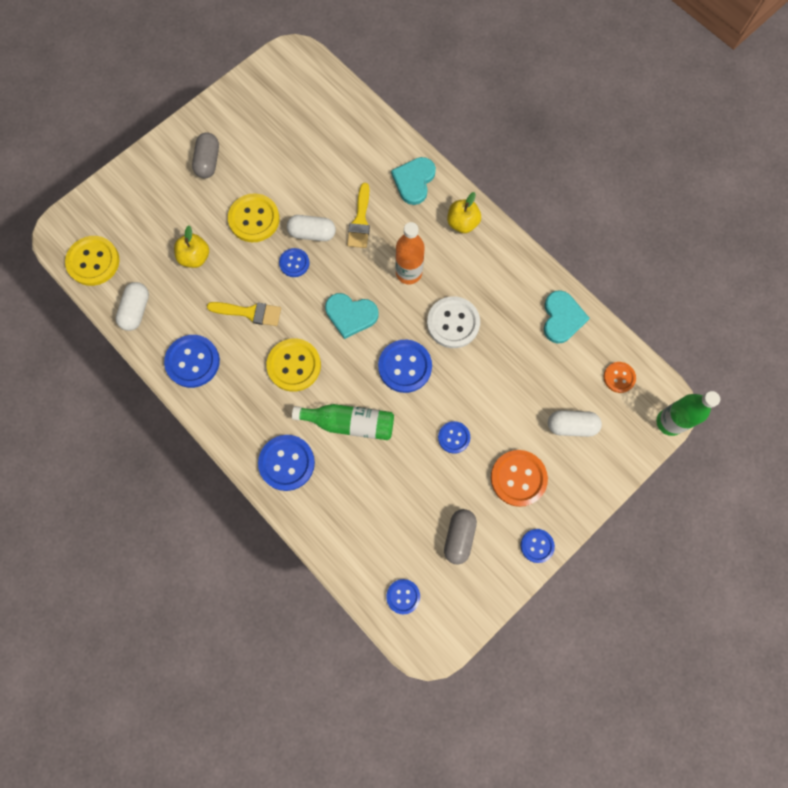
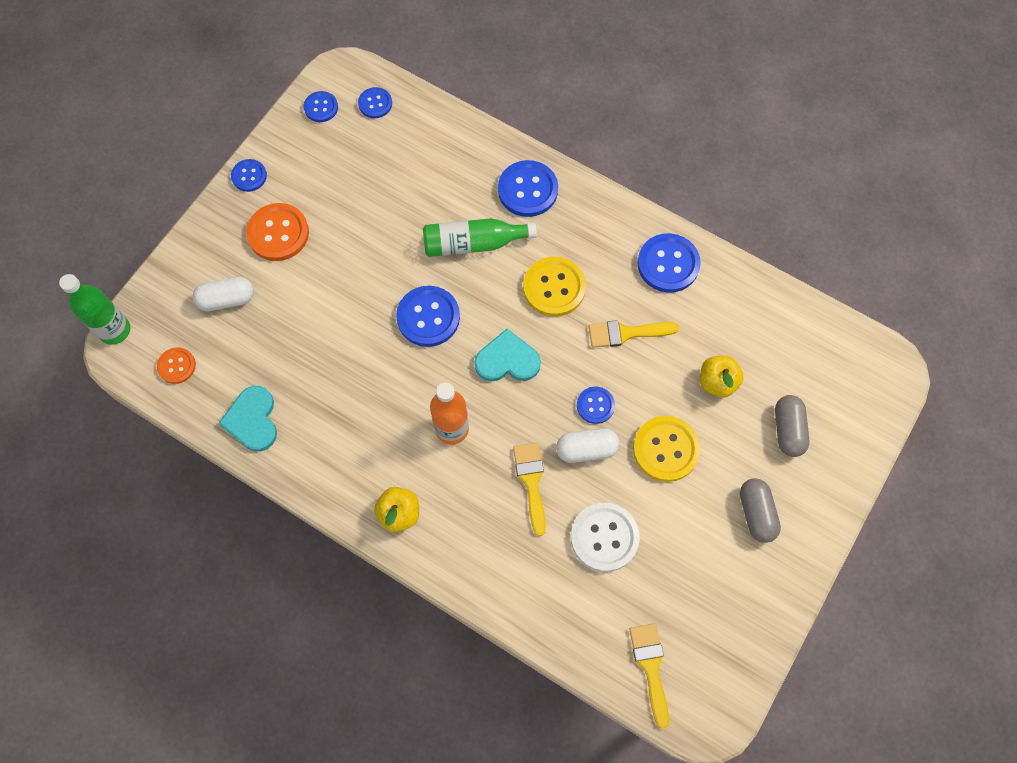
camera: 165 degrees right, 5 degrees down
yellow button [65,236,120,286] -> none
white capsule [116,282,149,331] -> none
turquoise heart [391,157,436,205] -> none
white button [427,296,480,348] -> white button moved to [571,503,640,572]
blue button [438,421,470,454] -> blue button moved to [304,91,338,122]
grey capsule [444,509,477,564] -> grey capsule moved to [775,395,810,457]
none -> yellow brush [629,623,669,729]

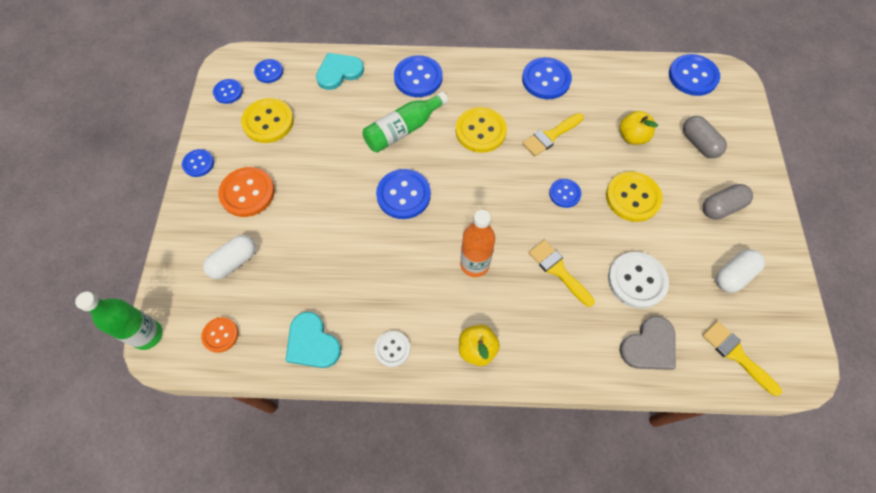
camera: 30 degrees left, 5 degrees down
turquoise heart [474,329,541,381] -> turquoise heart moved to [316,53,364,90]
white capsule [556,428,620,463] -> white capsule moved to [716,249,765,293]
grey capsule [740,478,781,543] -> grey capsule turned 75 degrees counterclockwise [703,184,753,219]
none -> yellow button [241,98,294,143]
none -> white button [374,331,410,367]
none -> grey heart [619,316,676,370]
none -> blue button [669,54,720,96]

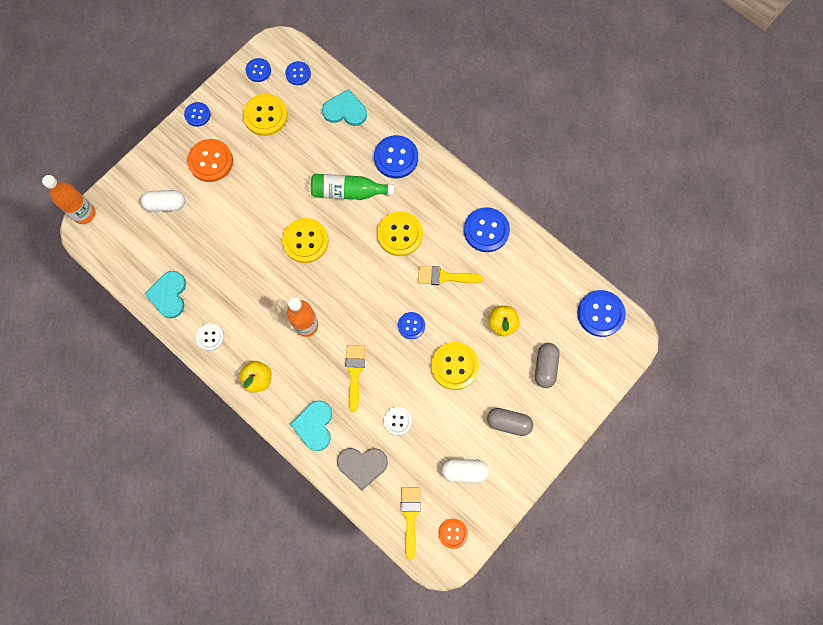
camera: 40 degrees right, 10 degrees up
green bottle [75,292,163,350] -> orange bottle [42,175,95,224]
orange button [201,317,239,353] -> orange button moved to [439,518,468,549]
blue button [376,169,431,219] -> yellow button [282,218,329,263]
white button [608,252,669,309] -> white button [384,407,412,436], size x0.58
none -> turquoise heart [290,400,332,451]

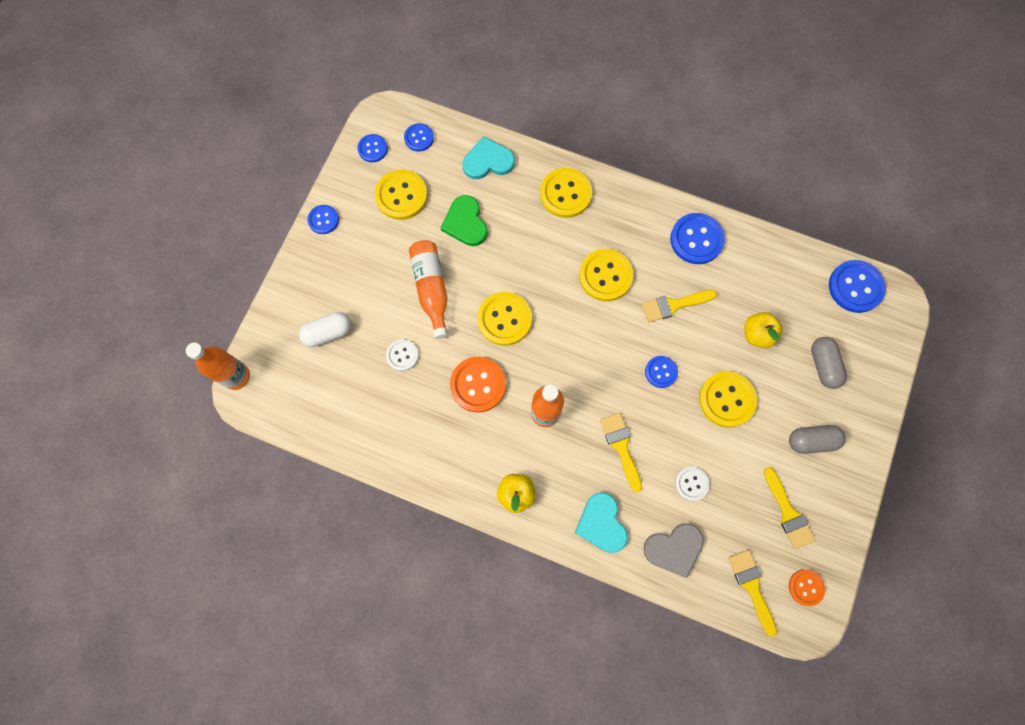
camera: 20 degrees left, 0 degrees up
turquoise heart [145,271,186,318] -> none
orange button [187,139,233,182] -> orange button moved to [450,357,506,413]
white button [196,323,224,351] -> white button moved to [386,339,419,371]
green bottle [311,174,394,200] -> none
blue button [374,135,418,178] -> yellow button [540,168,592,218]
white capsule [442,459,489,483] -> yellow brush [764,467,815,549]
none -> orange bottle [409,240,448,339]
none -> green heart [441,195,488,246]

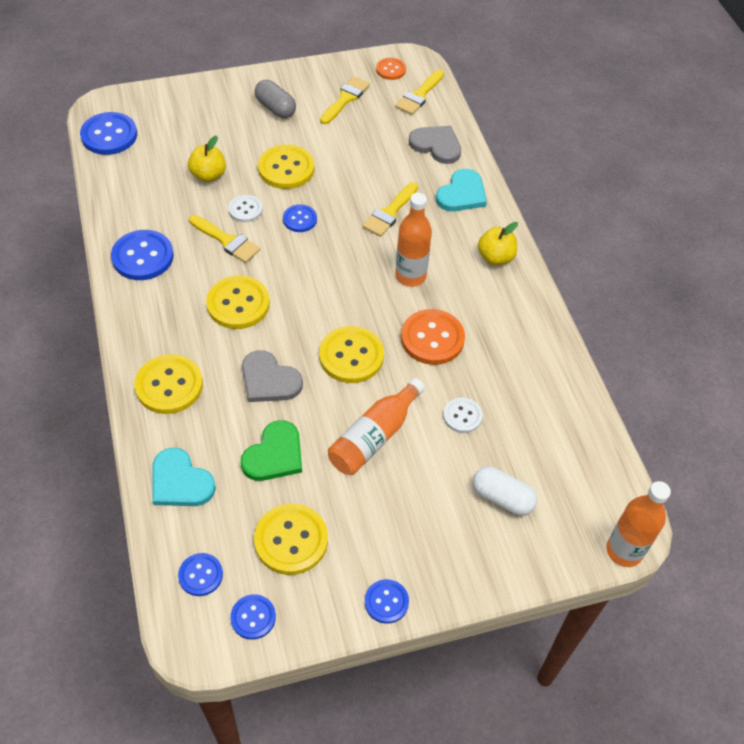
camera: 130 degrees left, 20 degrees down
white button [675,467,710,501] -> white button moved to [228,195,263,222]
grey capsule [811,337,847,389] -> none
none -> grey heart [242,350,303,402]

